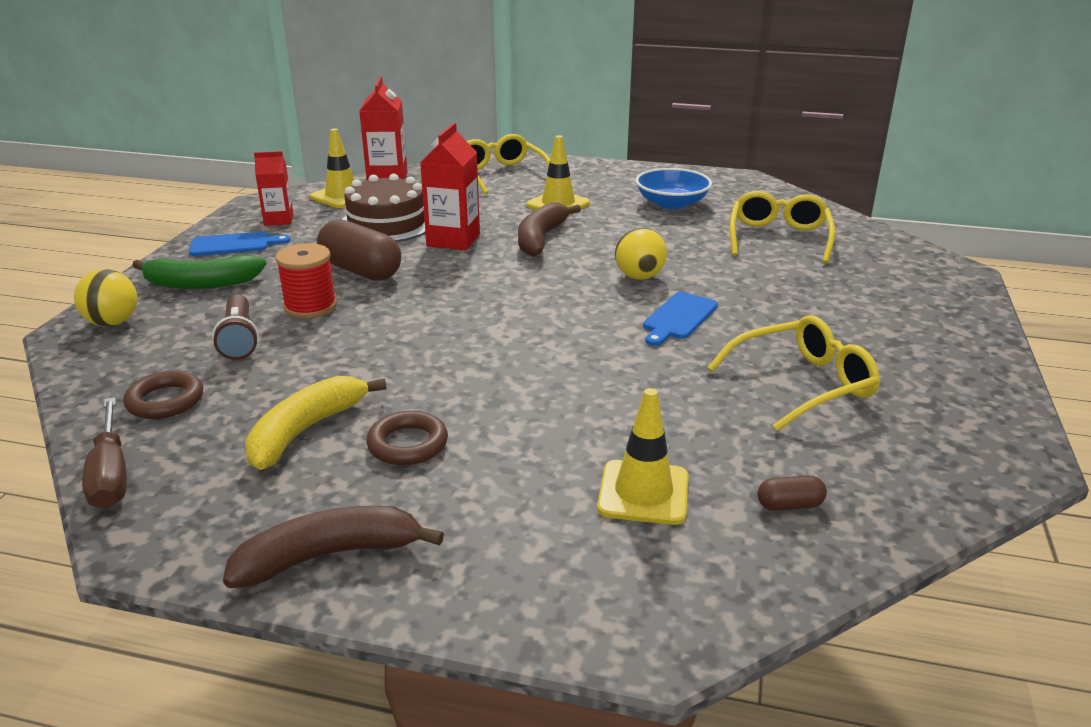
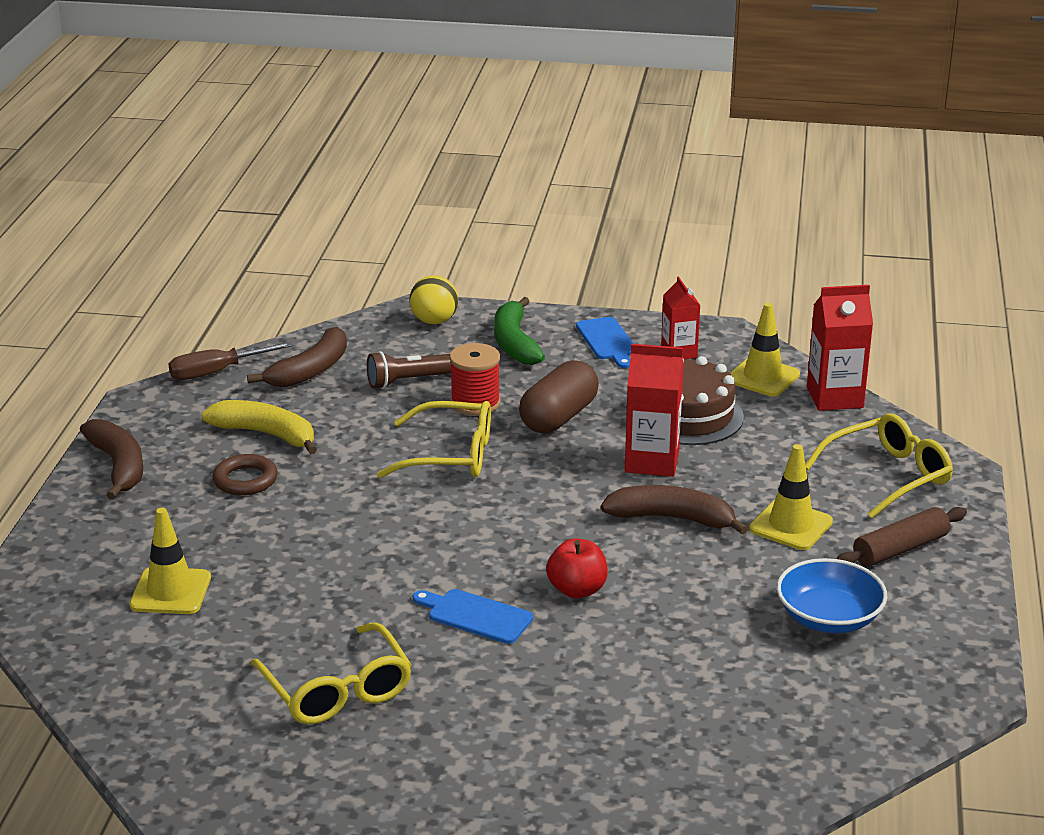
camera: 85 degrees right, 0 degrees up
brown ring [123,371,203,419] -> brown banana [247,327,347,387]
yellow ball [615,227,667,280] -> red apple [546,538,608,599]
yellow glasses [730,191,835,263] -> yellow glasses moved to [377,401,491,478]
brown capsule [757,475,827,511] -> none
none -> brown rolling pin [836,507,967,567]

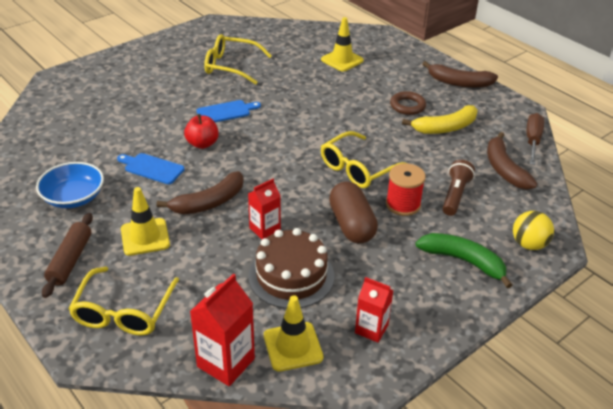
camera: 130 degrees right, 10 degrees up
blue cutting board [576,317,634,368] -> blue cutting board moved to [117,153,185,184]
red carton [625,344,684,477] -> red carton [248,179,281,239], size x0.65

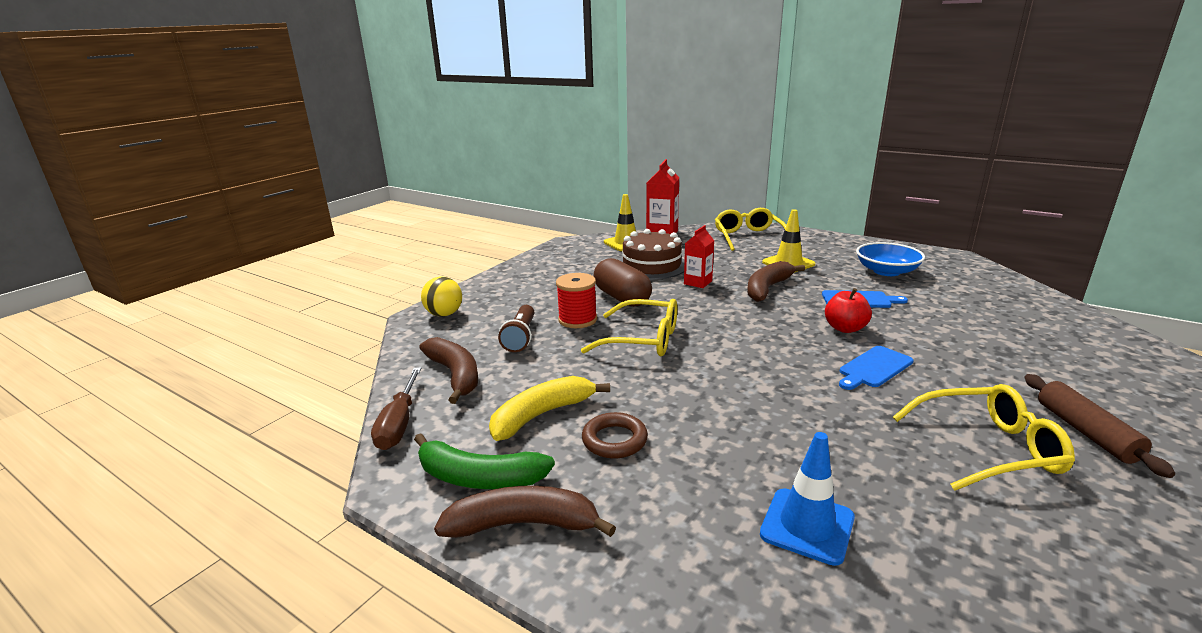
camera: 165 degrees right, 15 degrees down
brown rolling pin [42,213,93,298] -> brown rolling pin moved to [1024,374,1175,478]
yellow traffic cone [321,17,364,72] -> blue traffic cone [760,432,855,566]
yellow glasses [321,131,409,188] -> yellow glasses turned 75 degrees clockwise [581,299,677,356]
red carton [355,277,394,343] -> none
green banana [416,233,512,288] -> green banana moved to [414,433,555,489]

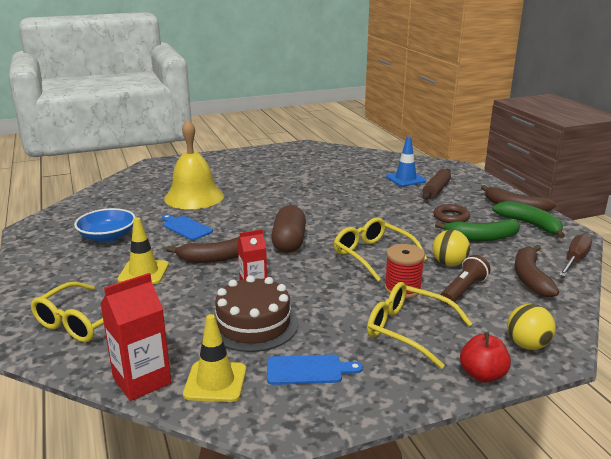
camera: 145 degrees left, 0 degrees up
yellow banana [489,376,610,441] -> green banana [435,219,520,241]
brown capsule [594,258,652,307] -> brown capsule moved to [271,205,306,253]
red apple [825,288,872,333] -> red apple moved to [460,332,511,383]
blue cutting board [839,346,914,390] -> blue cutting board moved to [267,355,363,385]
yellow glasses [893,384,1075,491] -> yellow glasses moved to [367,282,472,369]
brown rolling pin [1024,374,1175,478] -> brown rolling pin moved to [422,169,451,200]
none -> yellow bell [164,119,224,209]
none -> yellow ball [433,230,470,266]

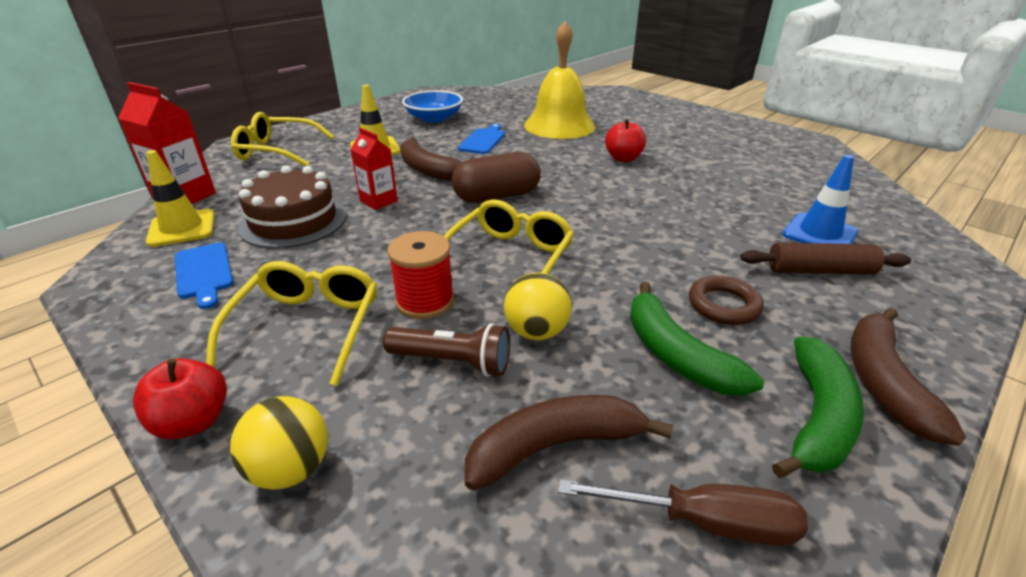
camera: 65 degrees right, 10 degrees up
none -> red apple [605,118,646,162]

